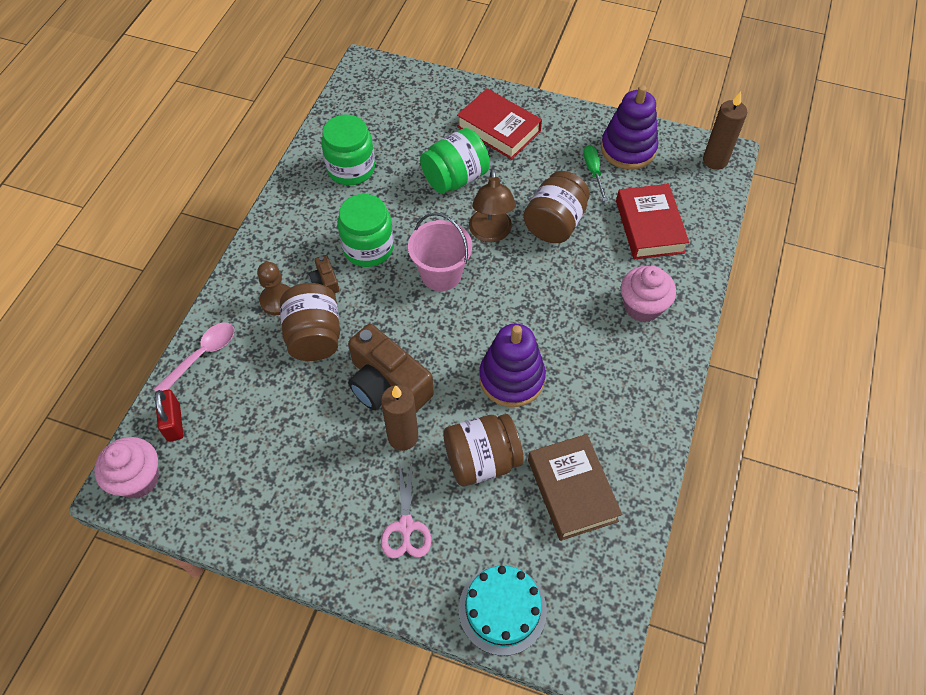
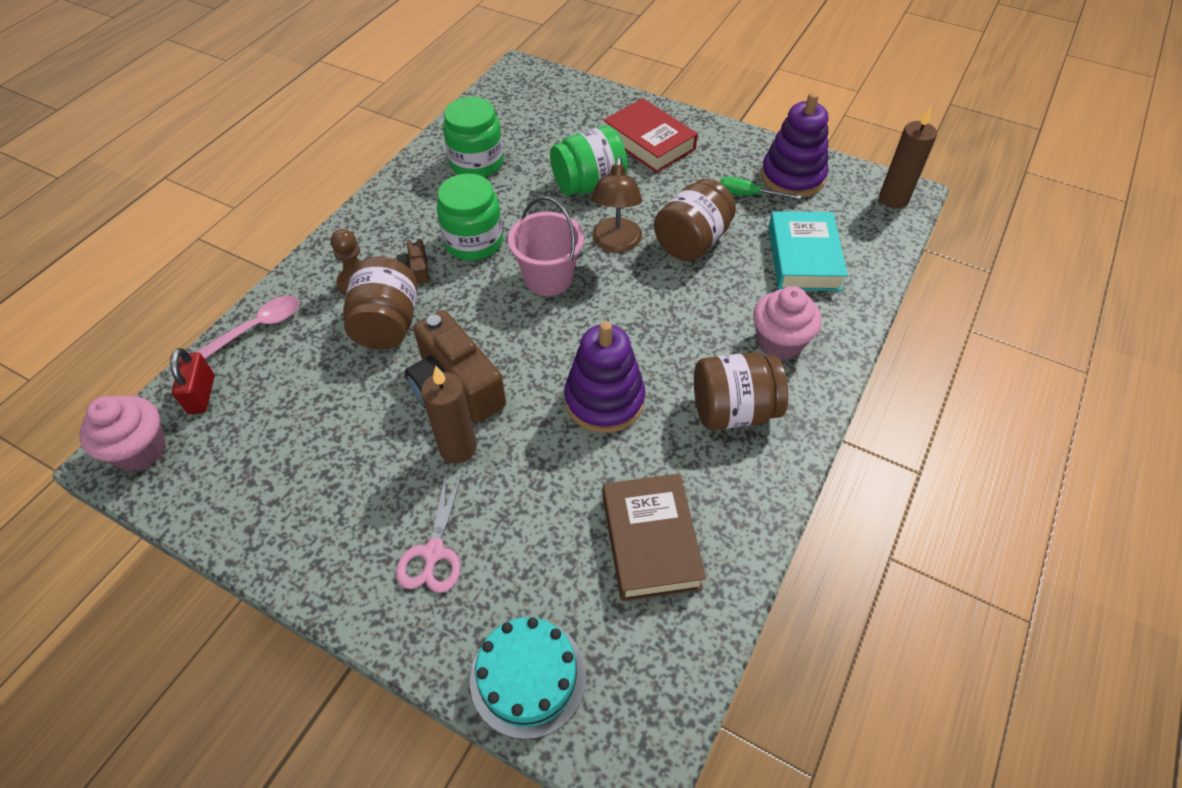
camera: 10 degrees right, 5 degrees down
brown jar [443,414,524,486] -> brown jar moved to [694,353,788,430]
green screwdriver [583,145,607,201] -> green screwdriver turned 75 degrees counterclockwise [720,177,801,199]
red book [616,184,689,260] -> turquoise book [768,211,848,291]

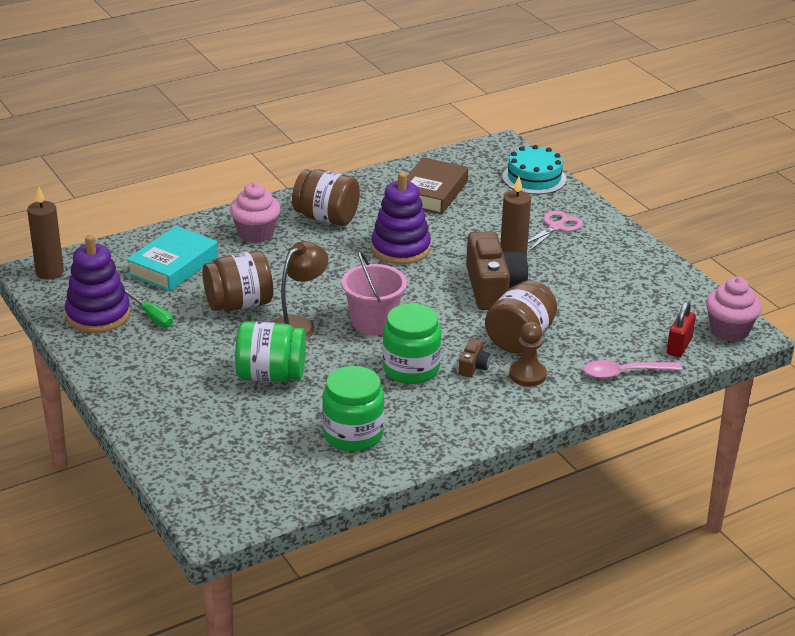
camera: 150 degrees left, 20 degrees down
red book [603,98,698,173] -> none

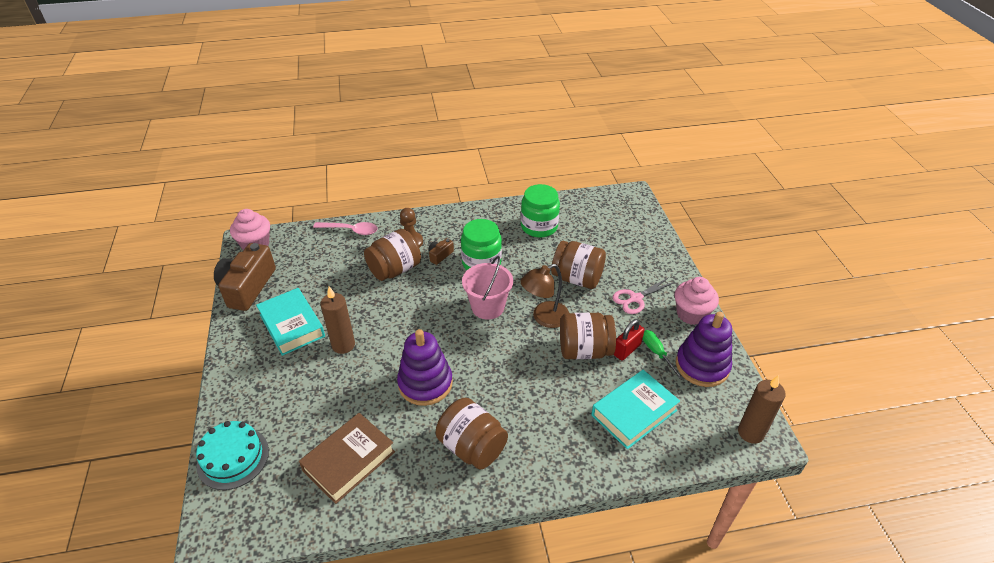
camera: 160 degrees left, 10 degrees up
pink cupcake [230,182,281,243] -> pink cupcake moved to [675,277,719,325]
green jar [235,321,306,382] -> brown jar [551,241,606,289]
brown camera [466,231,528,310] -> brown camera moved to [214,243,276,311]
pink scissors [528,210,583,252] -> pink scissors moved to [612,277,675,314]
red padlock [667,301,696,357] -> red padlock moved to [614,319,644,361]
none -> turquoise book [256,288,325,356]

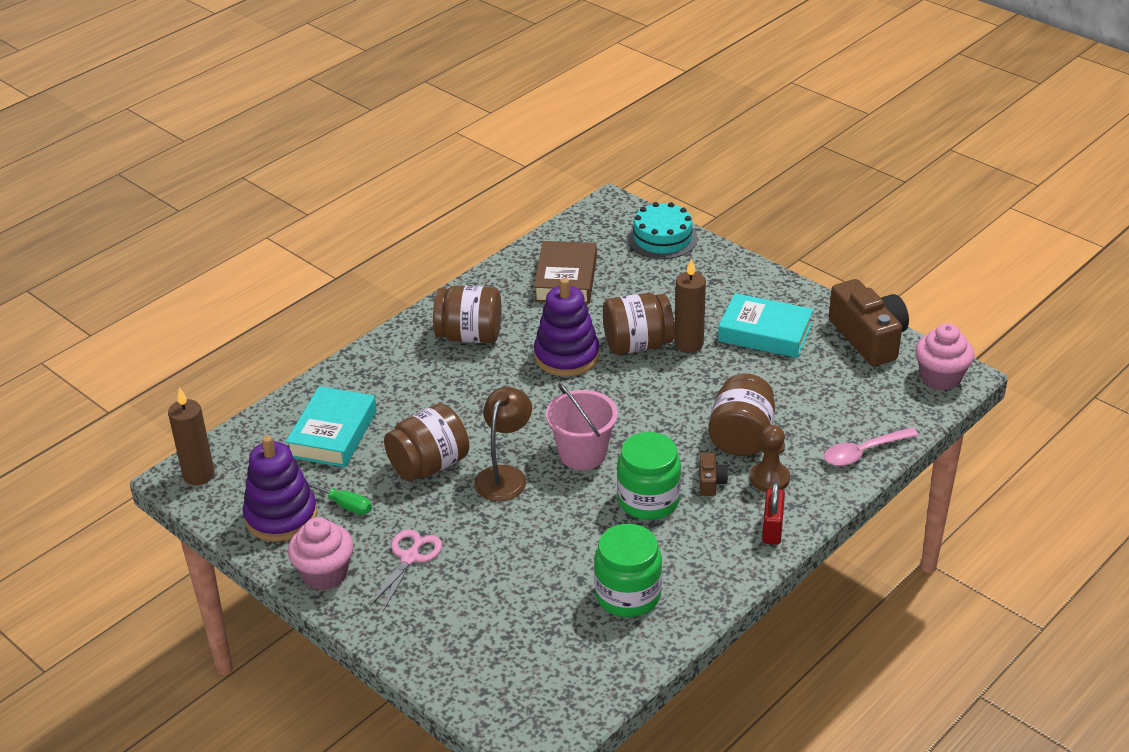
camera: 145 degrees right, 5 degrees down
brown jar [551,241,606,289] -> brown jar moved to [603,293,674,354]
red padlock [614,319,644,361] -> red padlock moved to [762,481,785,545]

